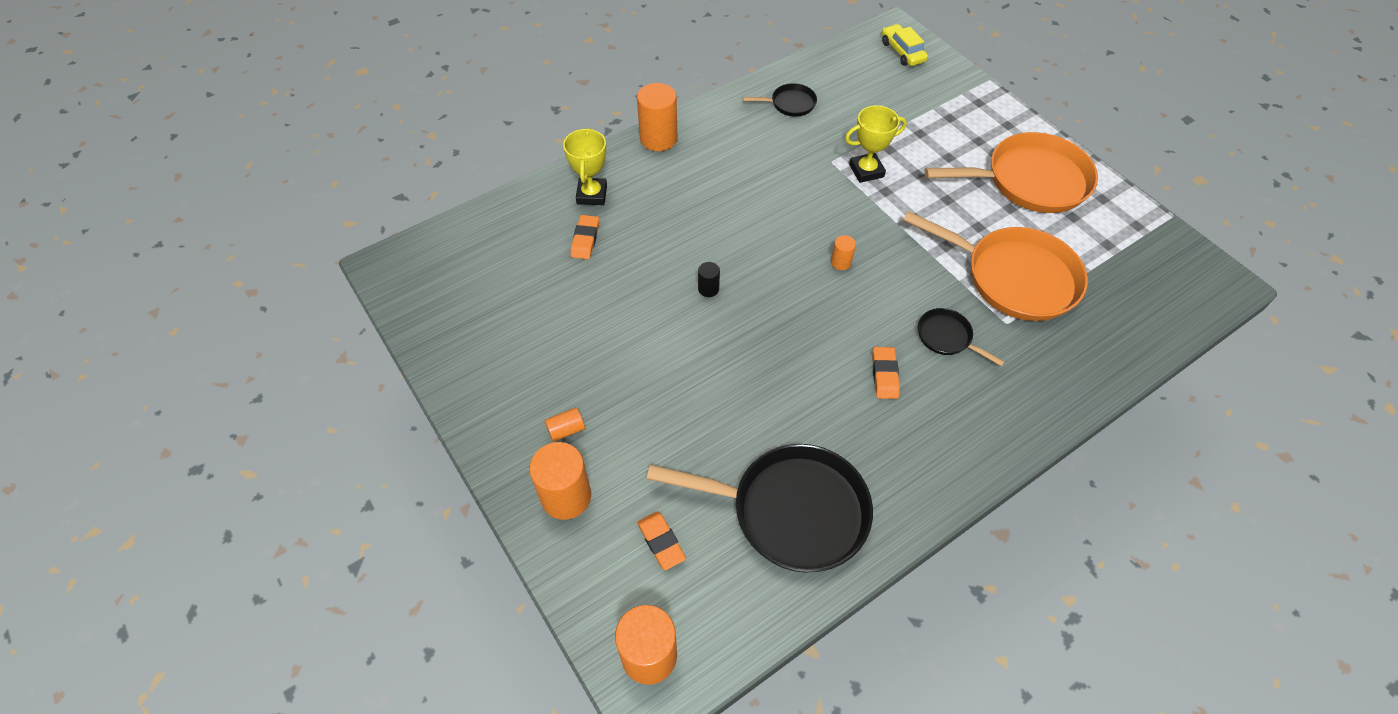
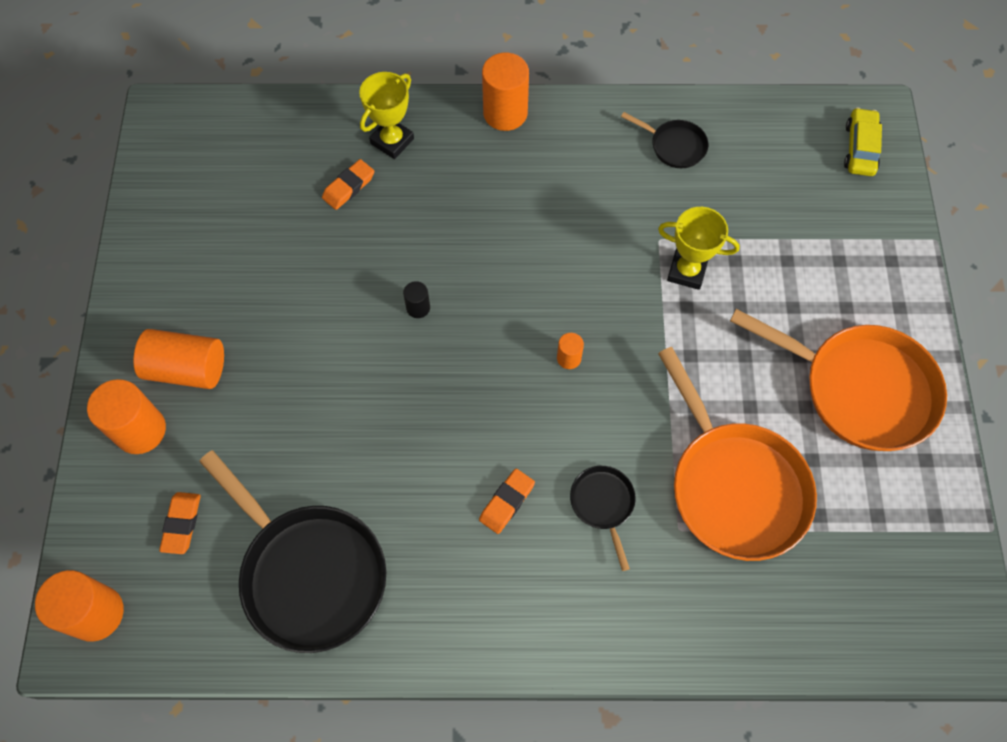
camera: 35 degrees right, 10 degrees up
orange cylinder [545,407,585,442] -> orange cylinder [134,329,224,389], size x2.03

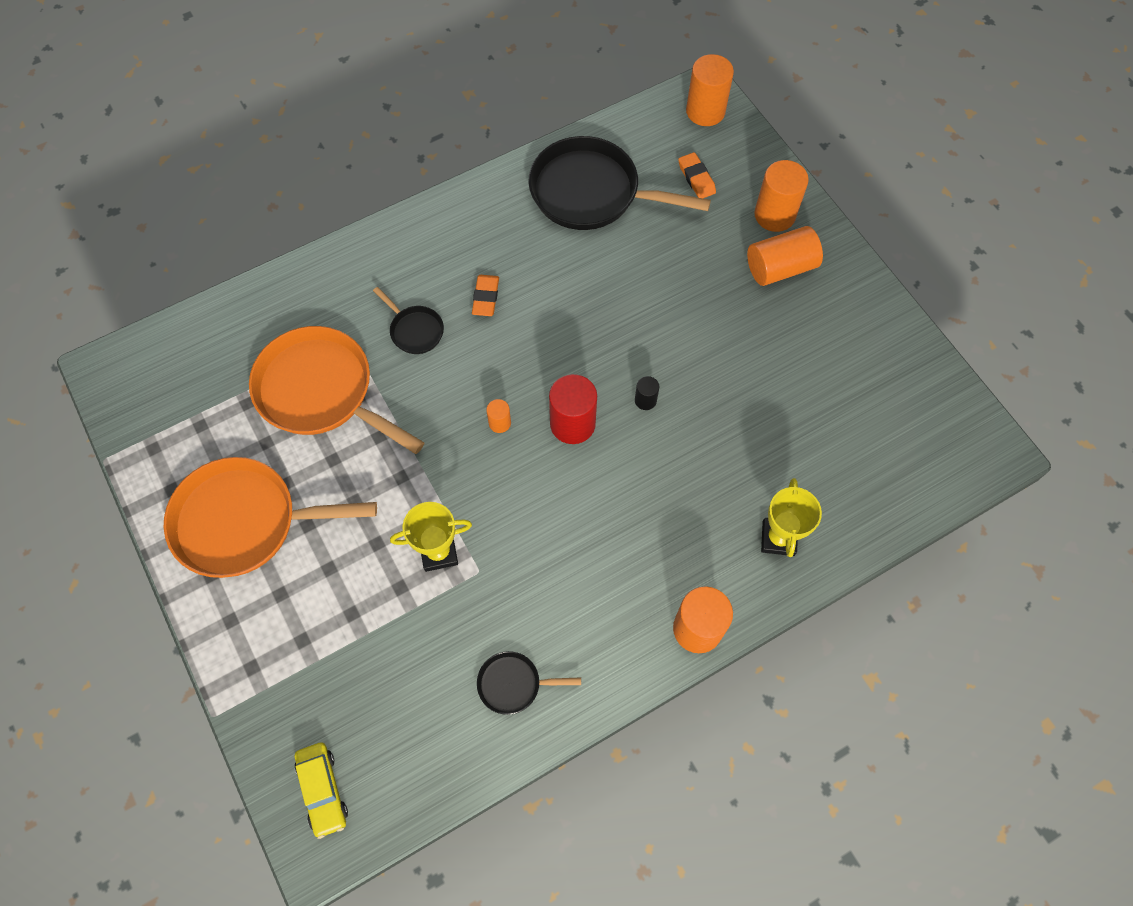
camera: 150 degrees right, 0 degrees up
orange eraser [322,159,374,210] -> none
none -> red cylinder [549,374,597,444]

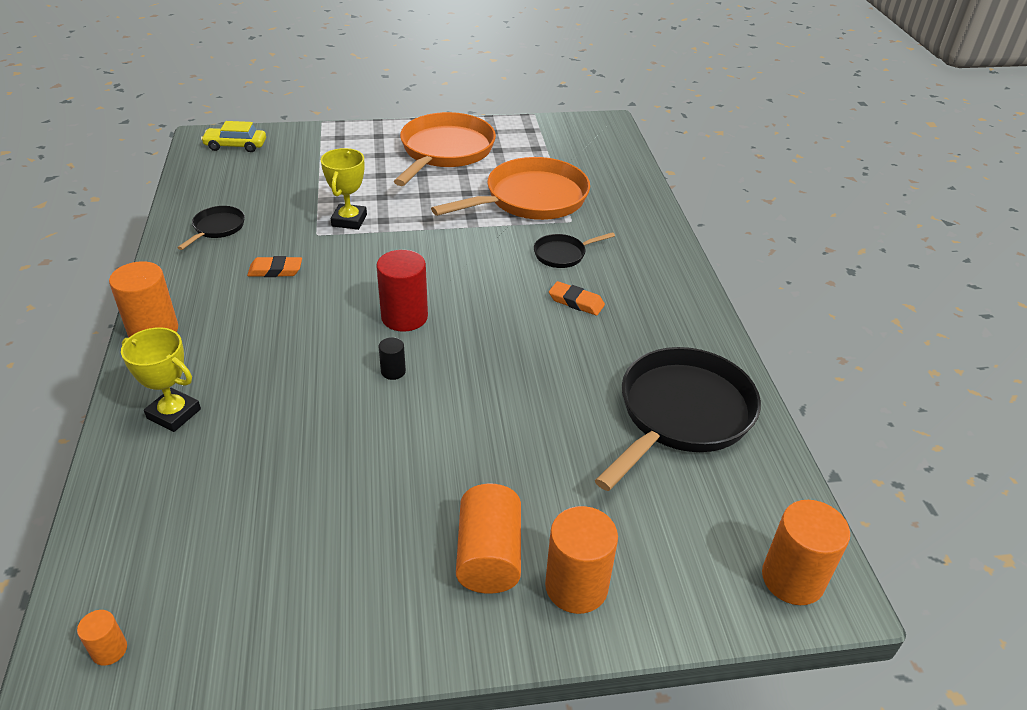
camera: 110 degrees right, 25 degrees down
orange cylinder [486,399,511,433] -> orange cylinder moved to [77,610,127,666]
orange eraser [678,152,716,198] -> orange eraser moved to [247,256,302,277]

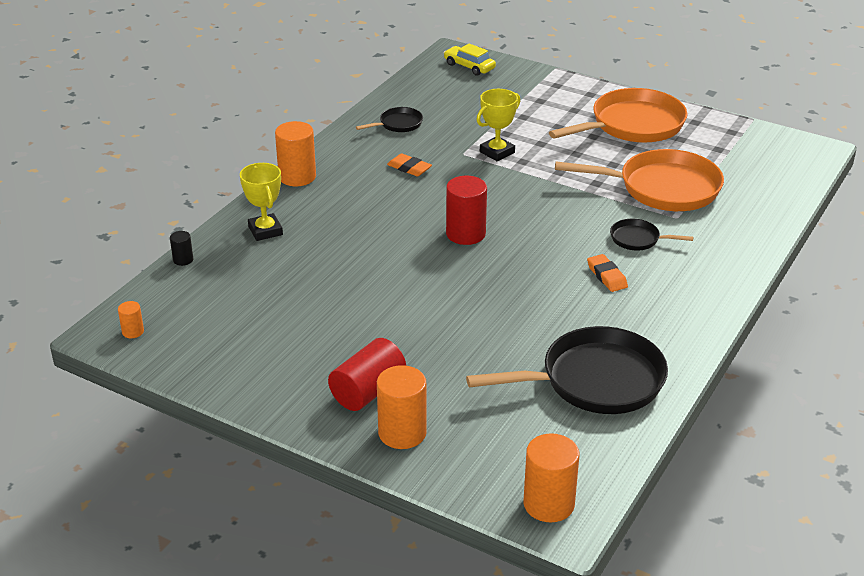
camera: 40 degrees right, 5 degrees down
black cylinder [379,337,406,380] -> black cylinder moved to [170,231,193,266]
orange cylinder [456,484,521,594] -> red cylinder [328,338,406,411]

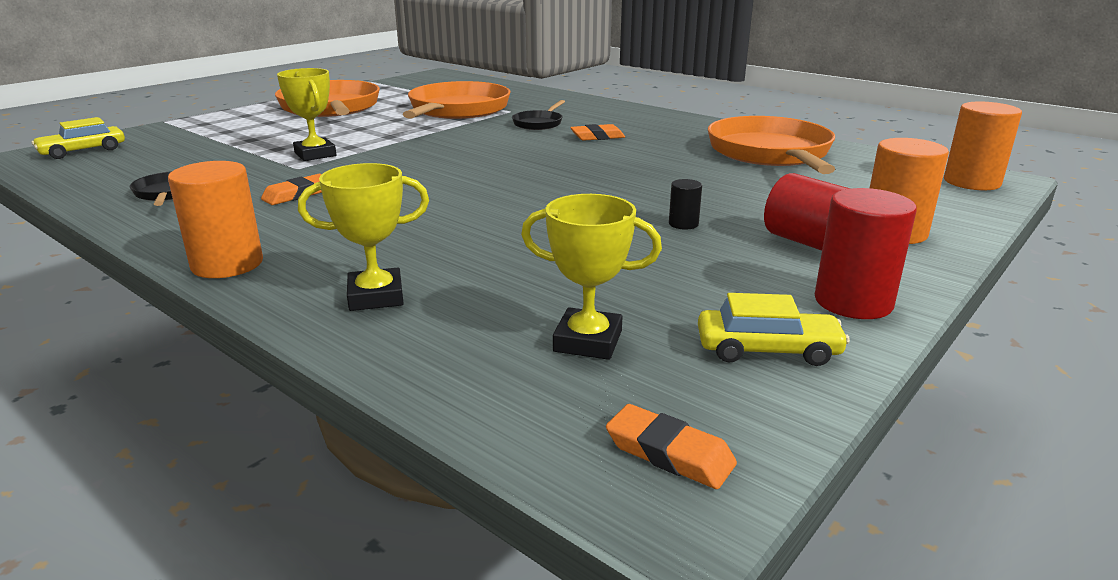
camera: 80 degrees left, 10 degrees down
orange cylinder [118,301,144,338] -> orange eraser [606,404,737,489]
black cylinder [170,231,193,266] -> black cylinder moved to [669,179,702,230]
red cylinder [446,176,487,245] -> red cylinder moved to [815,188,917,319]
black pan [466,326,668,414] -> orange pan [708,116,835,174]
none -> yellow trophy [521,194,662,360]
none -> yellow car [698,293,850,366]

